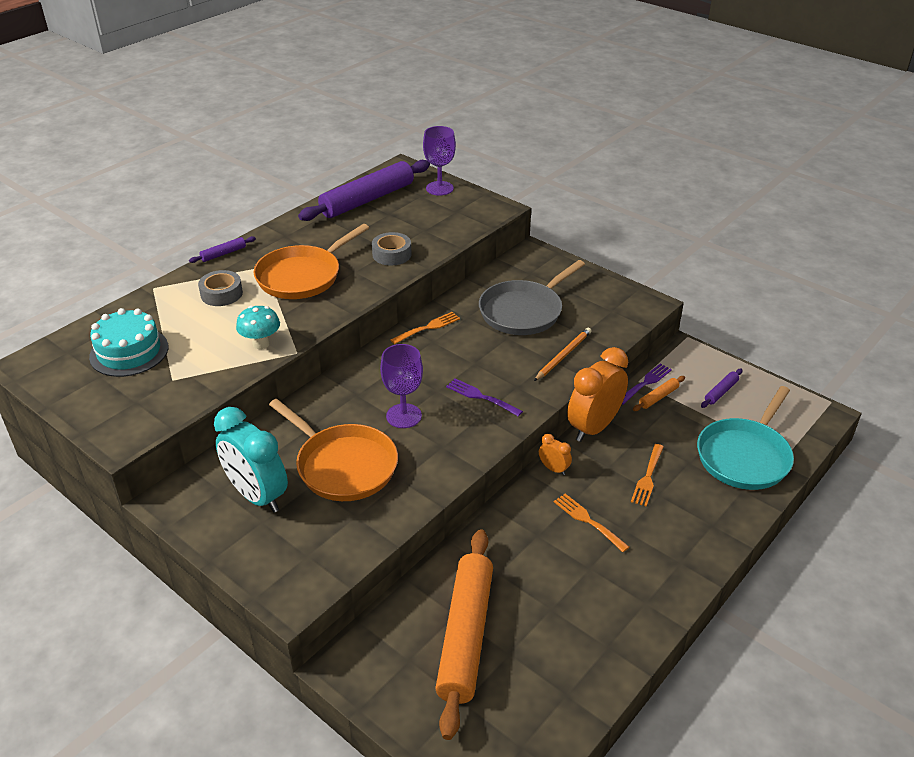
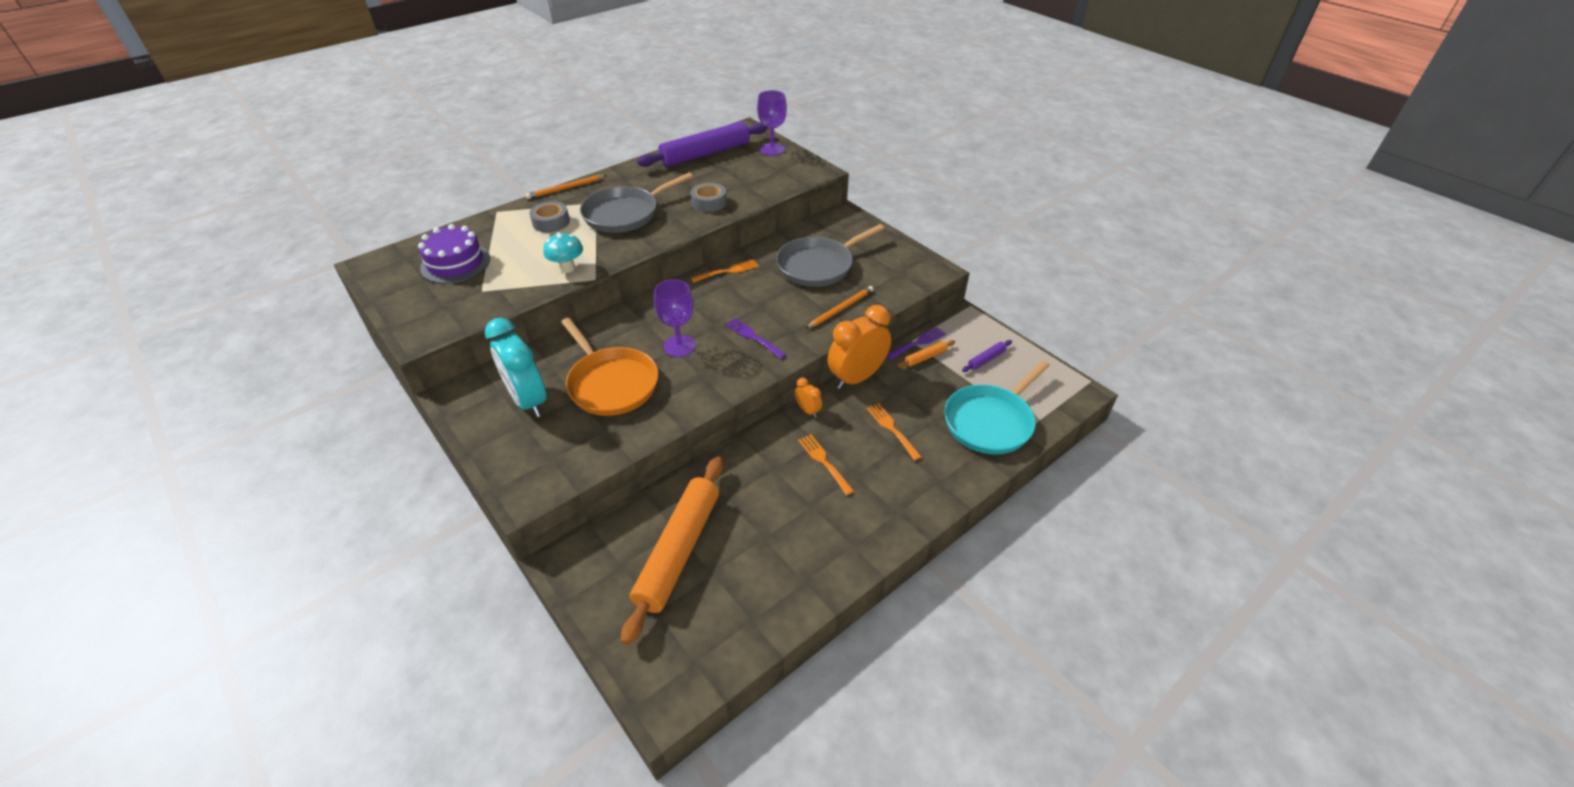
camera: 10 degrees right, 5 degrees up
turquoise cake [89,308,168,377] -> purple cake [418,224,490,284]
purple rolling pin [189,236,256,263] -> orange pencil [526,175,607,199]
orange pan [254,224,369,299] -> grey pan [580,173,693,233]
orange fork [631,444,664,507] -> orange fork turned 120 degrees clockwise [867,403,922,461]

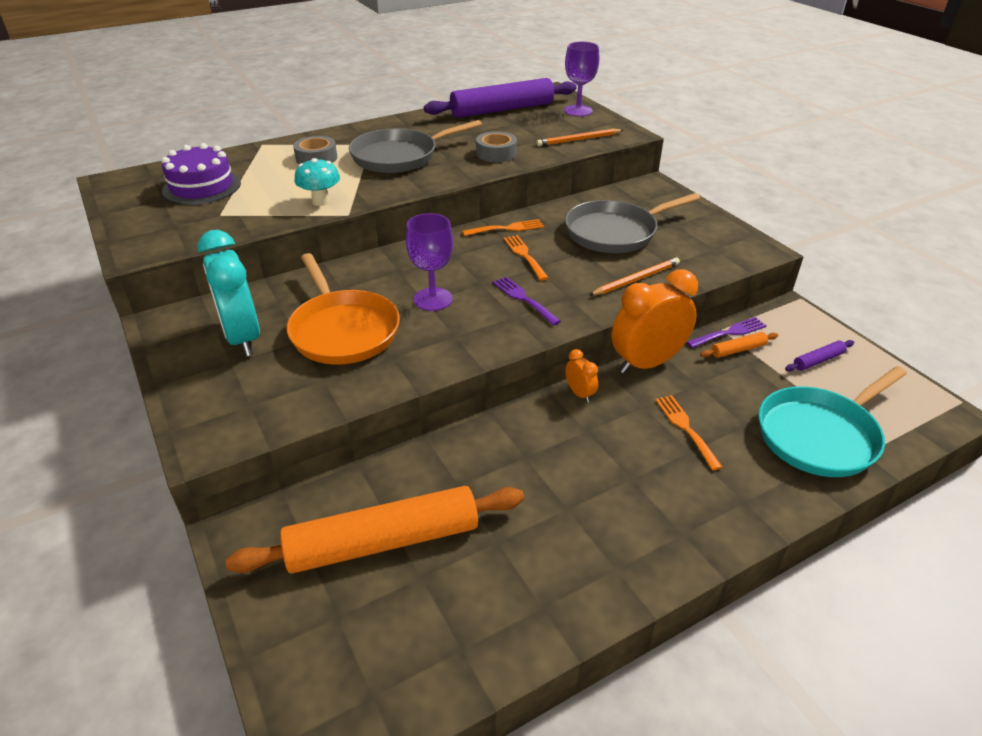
camera: 10 degrees right, 5 degrees down
orange pencil [526,175,607,199] -> orange pencil moved to [536,129,623,146]
orange rolling pin [621,457,723,645] -> orange rolling pin turned 45 degrees clockwise [225,486,524,574]
orange fork [798,434,854,495] -> orange fork moved to [504,235,549,281]

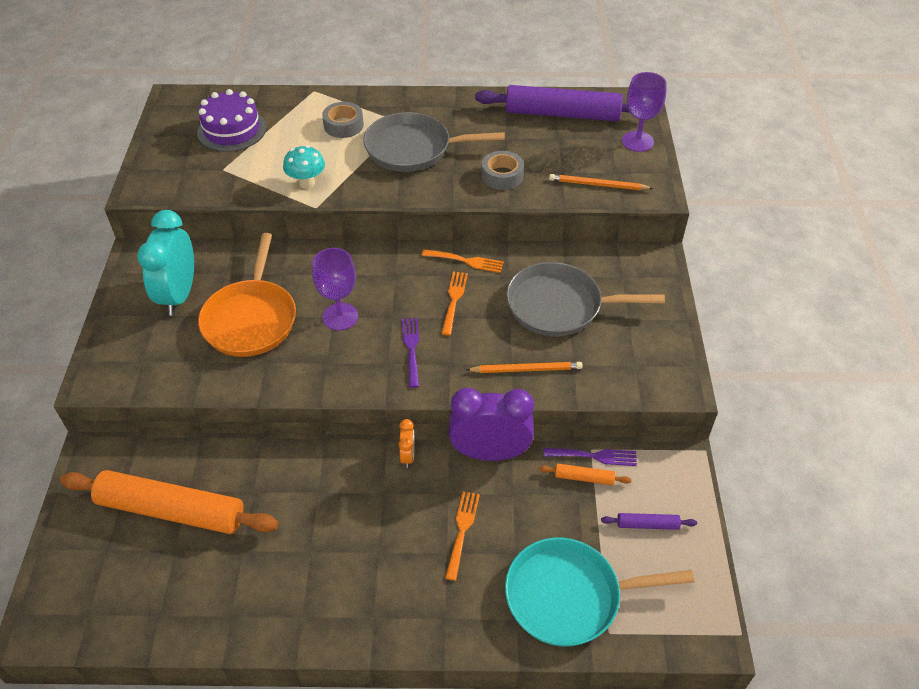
camera: 30 degrees right, 10 degrees up
orange clock [611,269,698,374] -> purple clock [449,388,534,461]

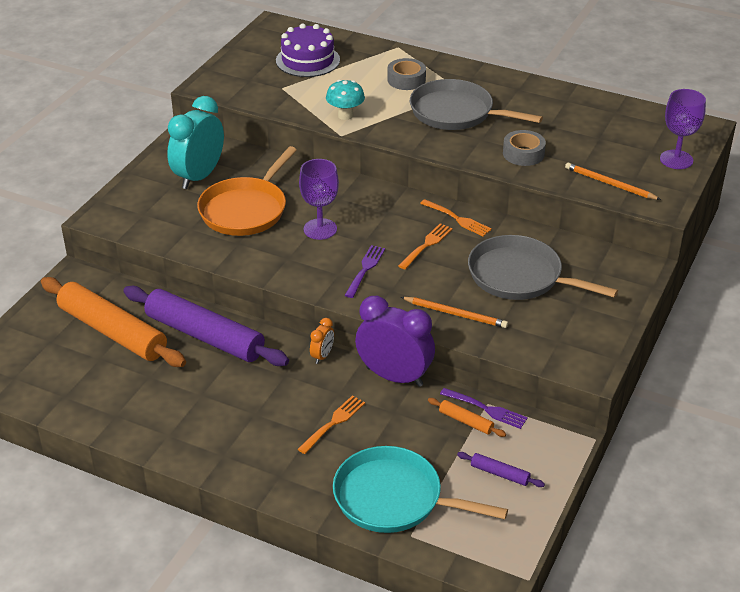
camera: 25 degrees right, 10 degrees down
purple rolling pin [475,85,630,121] -> purple rolling pin moved to [123,286,289,366]

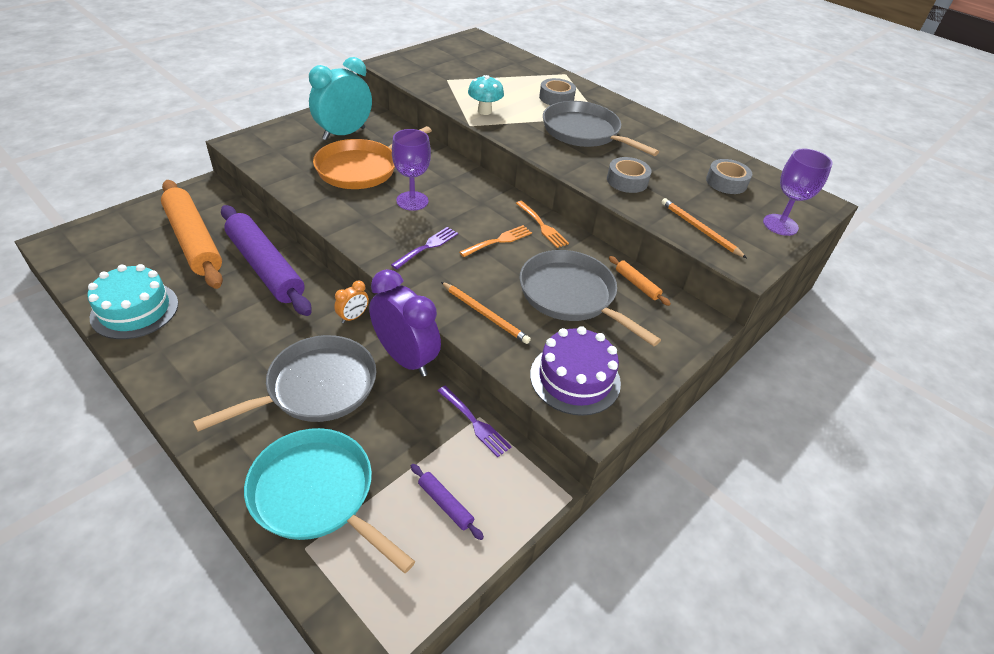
camera: 15 degrees right, 5 degrees up
purple cake [276,23,340,77] -> purple cake moved to [530,326,621,416]
orange fork [297,395,365,454] -> grey pan [193,335,376,432]
orange rolling pin [428,398,506,437] -> orange rolling pin moved to [609,256,671,306]
none -> turquoise cake [87,264,178,339]
none -> grey tape [706,159,752,194]

